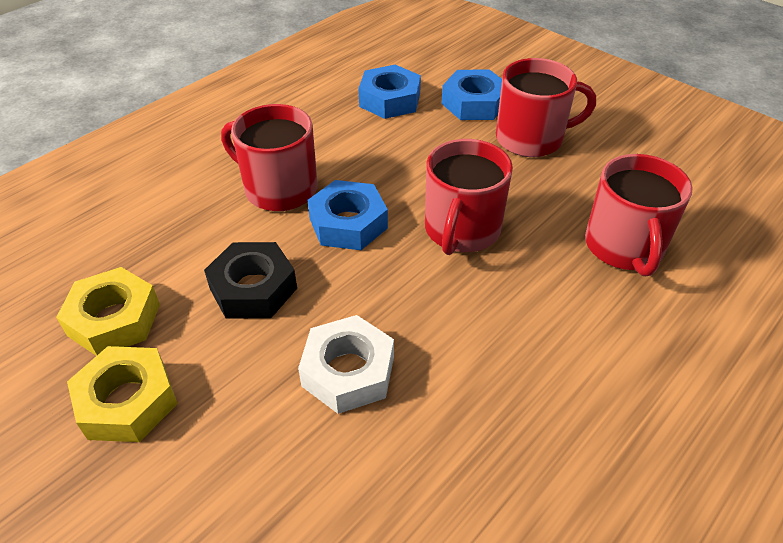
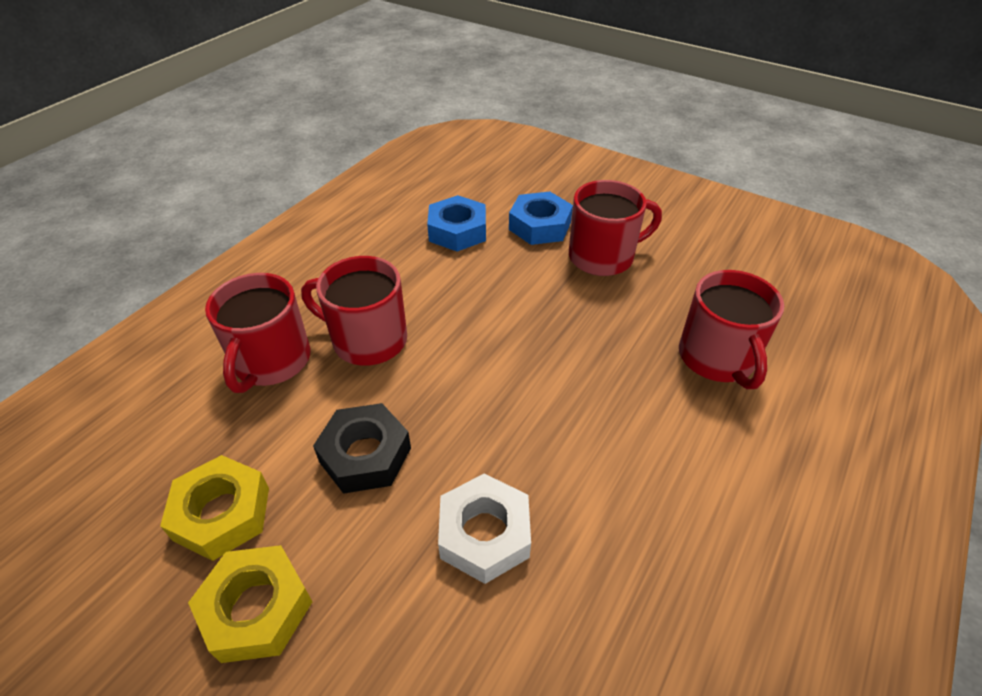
camera: 10 degrees left, 0 degrees up
blue nut [307,180,388,250] -> none
red mug [425,139,513,255] -> red mug moved to [205,273,310,393]

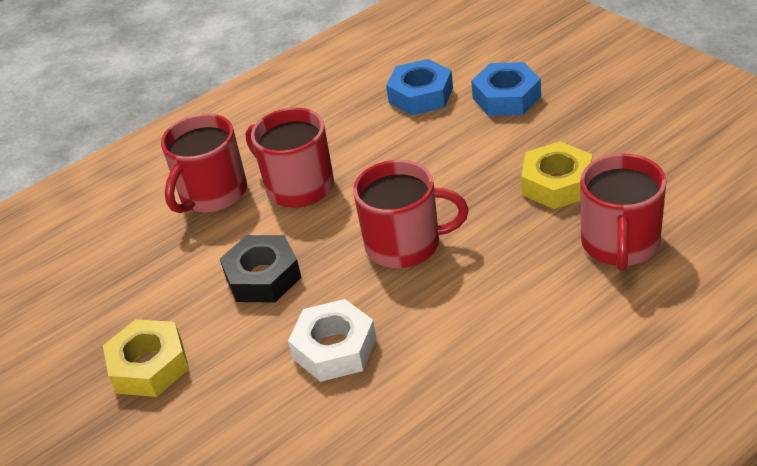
camera: 25 degrees right, 5 degrees down
yellow nut [160,455,269,561] -> yellow nut moved to [521,142,592,209]
red mug [569,180,662,276] -> red mug moved to [353,160,469,268]

